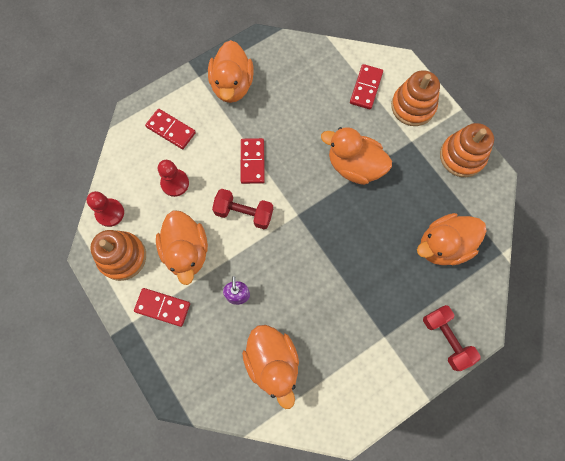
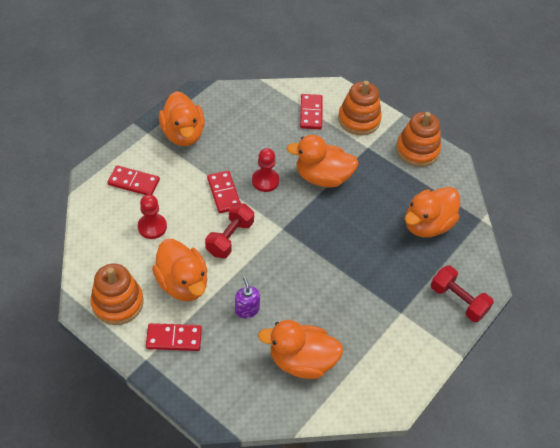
camera: 20 degrees left, 20 degrees down
red pawn [86,191,124,227] -> red pawn moved to [252,148,279,192]
red dumbbell [212,189,273,229] -> red dumbbell turned 60 degrees counterclockwise [205,203,254,258]
orange duck [242,325,299,409] -> orange duck turned 135 degrees clockwise [258,320,344,379]

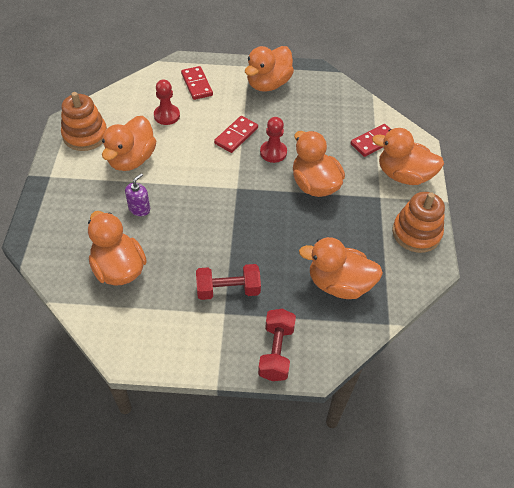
camera: 55 degrees right, 0 degrees up
red domino [146,323,202,351] -> none
red dumbbell [205,203,254,258] -> red dumbbell moved to [196,264,261,300]
orange stacking toy [338,81,382,135] -> orange duck [372,128,444,185]

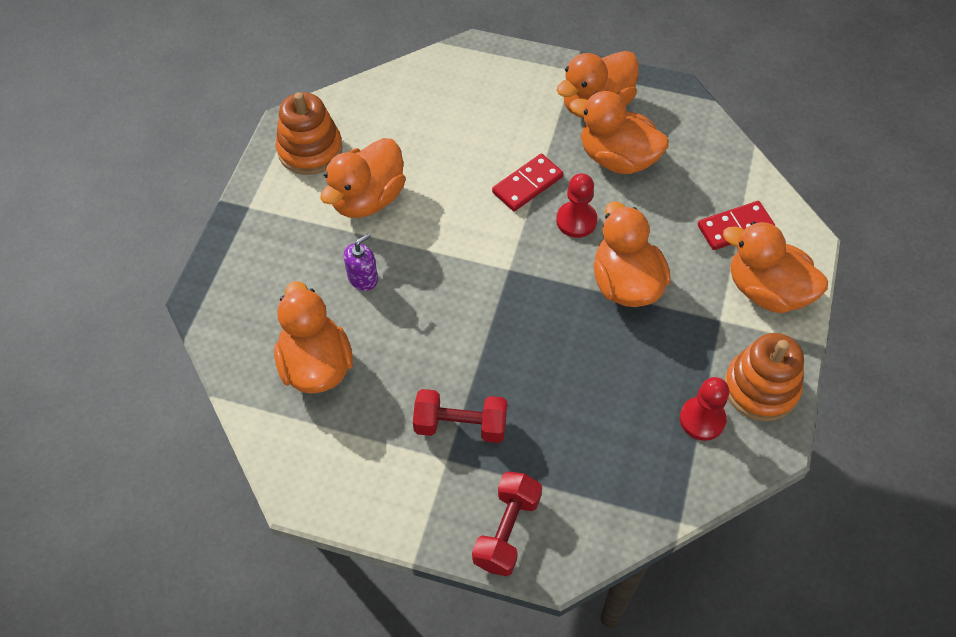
camera: 15 degrees right, 5 degrees up
red pawn [154,79,180,125] -> red pawn moved to [680,377,729,441]
red domino [181,66,213,100] -> none
orange duck [299,237,383,299] -> orange duck moved to [570,91,669,174]

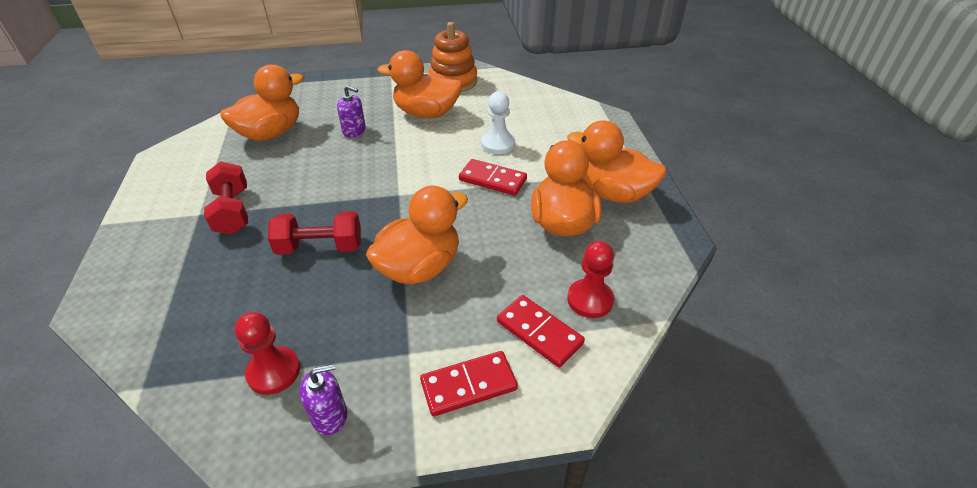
camera: 65 degrees right, 15 degrees down
red dumbbell [472,472,542,576] -> red dumbbell moved to [268,211,361,255]
red pawn [556,173,598,238] -> red pawn moved to [567,241,614,318]
orange duck [723,222,828,313] -> red domino [420,351,518,416]
orange stacking toy [724,333,804,421] -> purple soap dispenser [299,364,347,435]
none -> white pawn [481,91,515,154]

